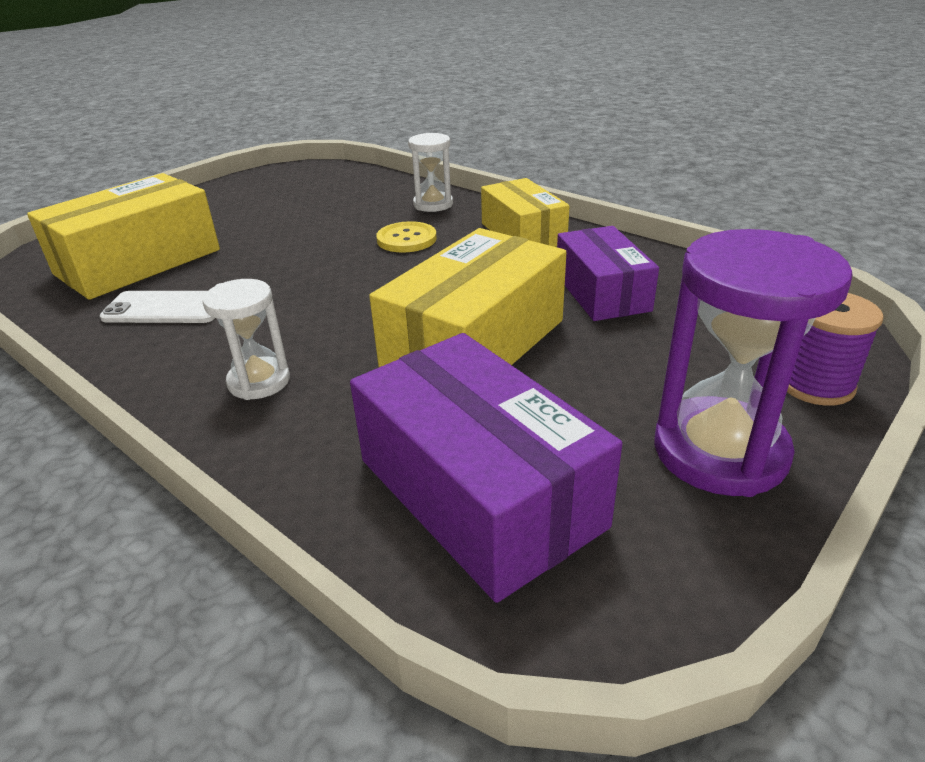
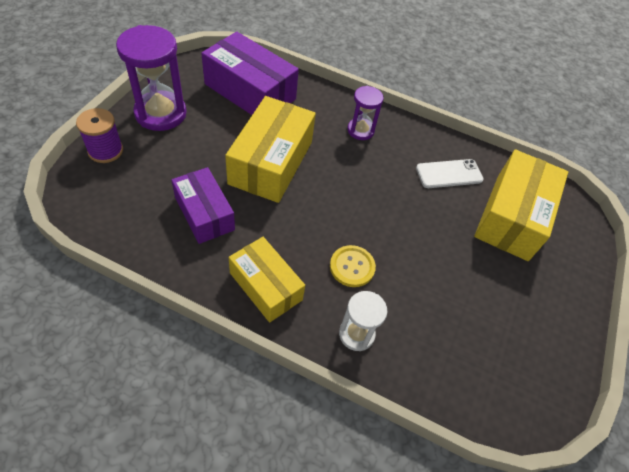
camera: 155 degrees right, 20 degrees up
white hourglass [202,279,290,400] -> purple hourglass [347,86,384,140]

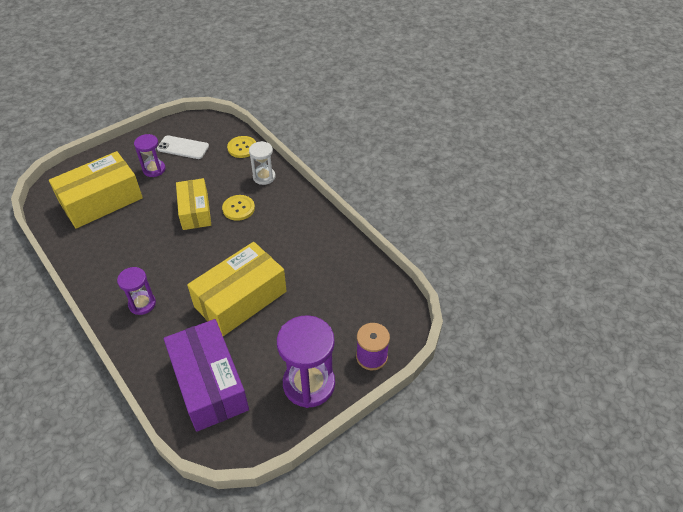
camera: 145 degrees left, 5 degrees down
purple box [171,167,235,244] -> none
yellow box [229,237,305,323] -> yellow box moved to [176,178,211,230]
white phone [416,159,484,188] -> white phone moved to [157,135,209,159]
none -> purple hourglass [134,134,166,177]
none -> yellow button [227,136,256,158]

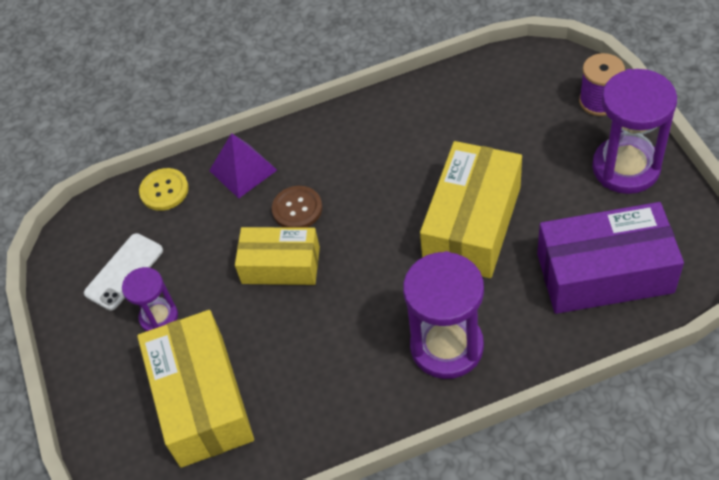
camera: 65 degrees left, 5 degrees up
purple hourglass [117,267,156,315] -> purple hourglass [403,251,484,379], size x1.78
yellow box [187,242,287,336] -> yellow box turned 45 degrees clockwise [420,141,522,278]
yellow button [222,195,255,221] -> brown button [272,186,322,228]
white hourglass [249,141,276,185] -> purple pyramid [209,133,277,199]

